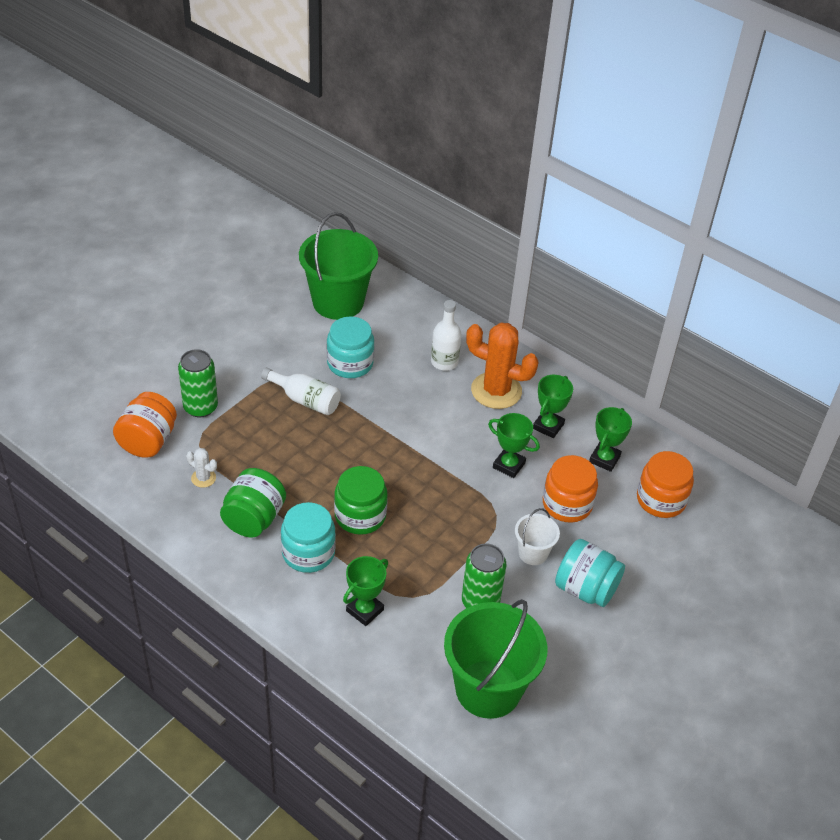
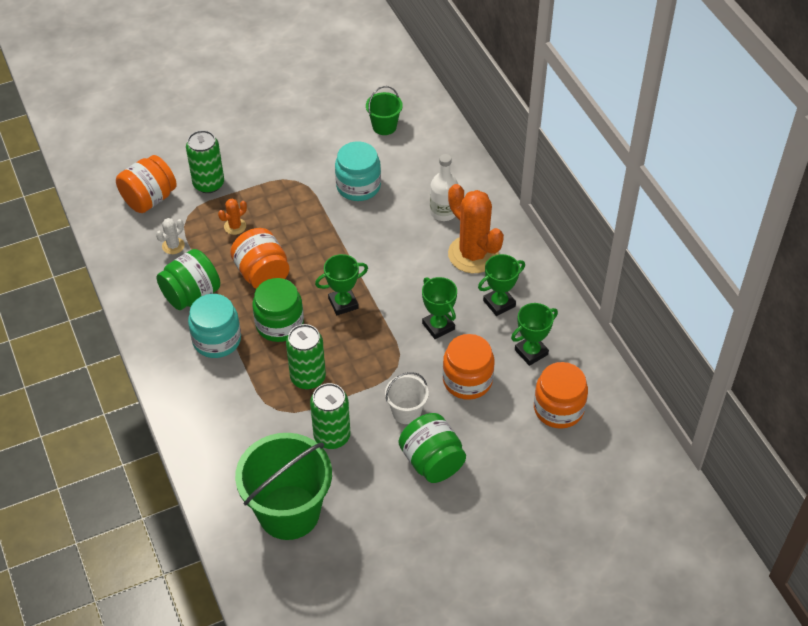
camera: 30 degrees right, 5 degrees up
white cactus [186,448,217,488] -> white cactus turned 75 degrees clockwise [156,218,185,254]
white bottle [261,368,341,415] -> none
green bucket [299,212,378,320] -> green bucket [366,86,403,135], size x0.49
green trophy [343,556,388,626] -> green trophy moved to [315,254,368,315]
turquoise jar [555,539,625,607] -> green jar [399,413,466,483]
none -> orange cactus [218,199,247,235]
none -> orange jar [230,228,289,289]
none -> green can [286,324,326,390]

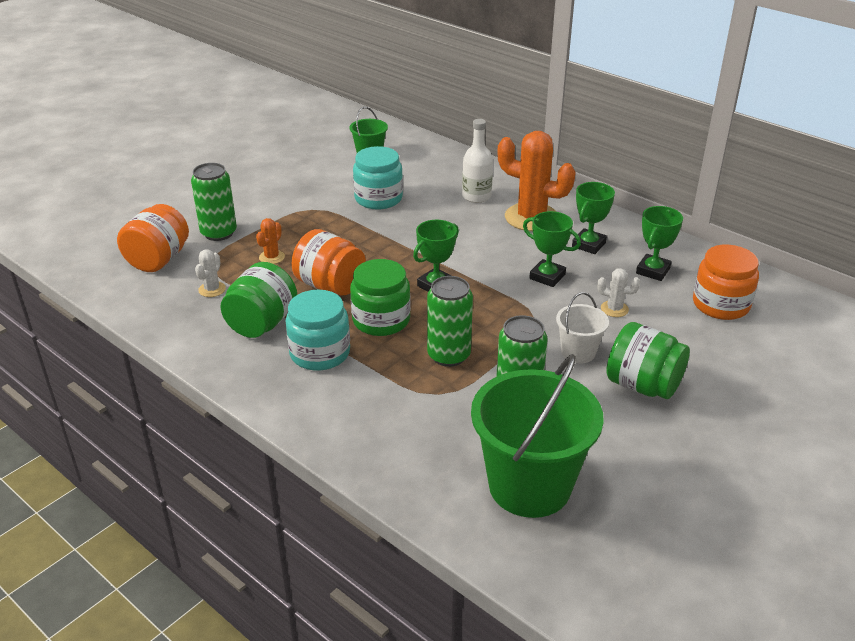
camera: 25 degrees left, 15 degrees down
orange jar [443,334,494,400] -> white cactus [597,268,640,317]

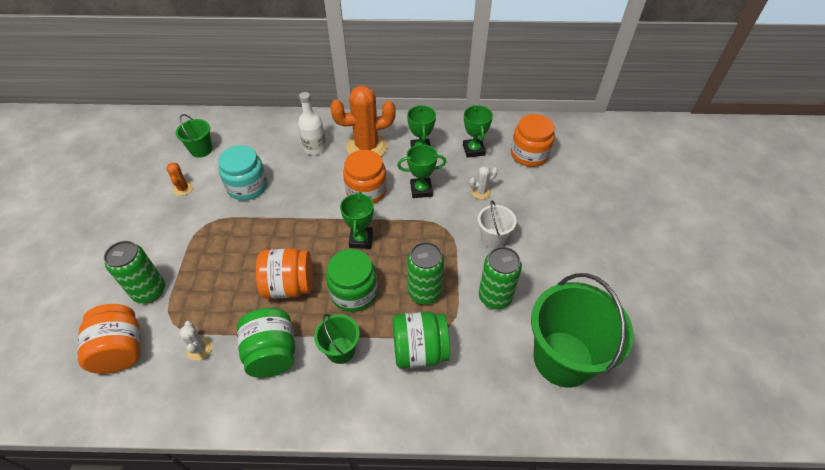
camera: 40 degrees left, 15 degrees up
orange cactus [256,218,285,264] -> orange cactus moved to [166,163,193,196]
turquoise jar [286,290,350,371] -> green bucket [314,314,360,364]
green jar [606,322,690,399] -> green jar moved to [392,312,450,369]
none -> orange jar [343,150,387,204]

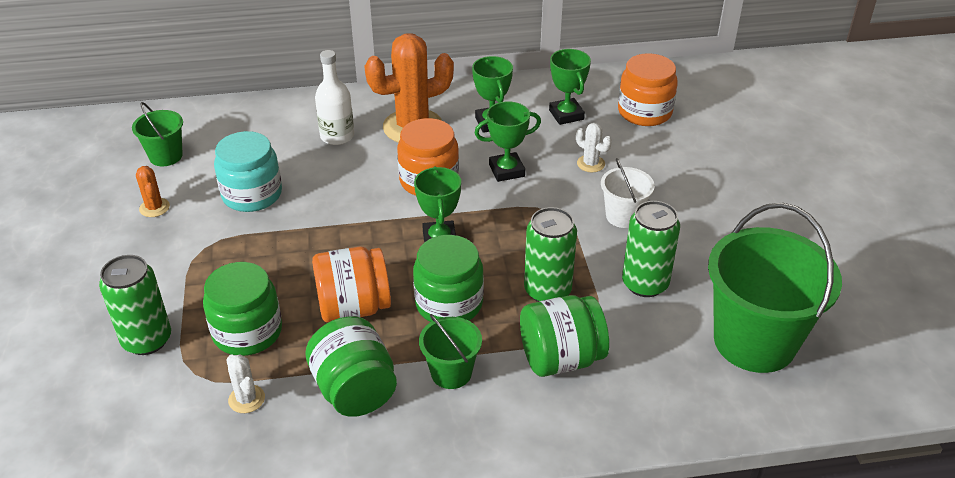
camera: 10 degrees left, 10 degrees down
orange jar [78,304,141,374] -> none
white cactus [469,166,498,199] -> white cactus turned 75 degrees clockwise [576,123,612,172]
none -> green jar [203,262,282,356]

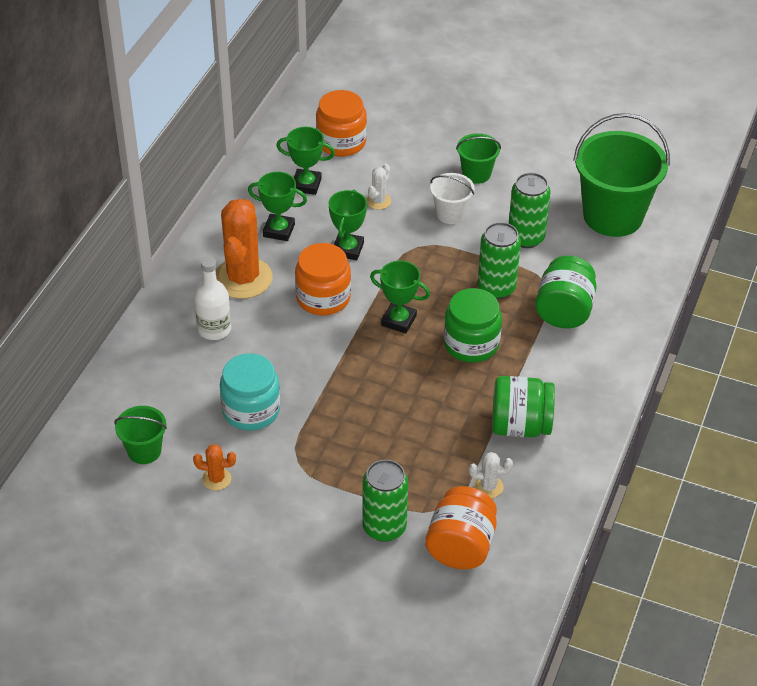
camera: 60 degrees left, 5 degrees up
green jar [203,262,282,356] -> none
orange jar [312,247,391,323] -> orange jar moved to [425,486,497,569]
green bucket [419,314,482,389] -> green bucket moved to [456,133,501,184]
white cactus [576,123,612,172] -> white cactus turned 45 degrees counterclockwise [366,164,391,210]

